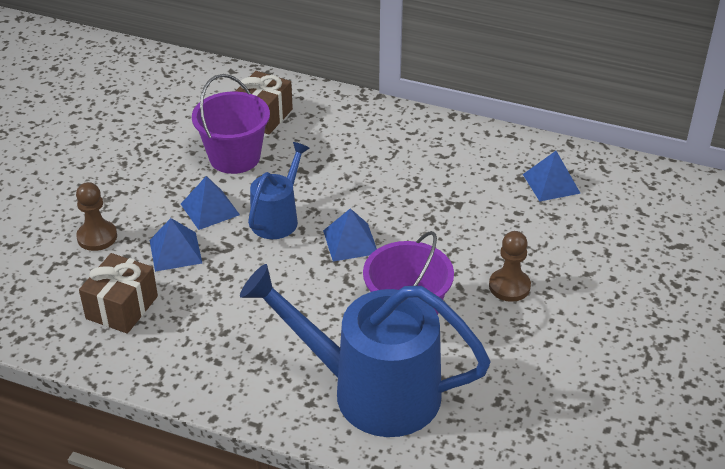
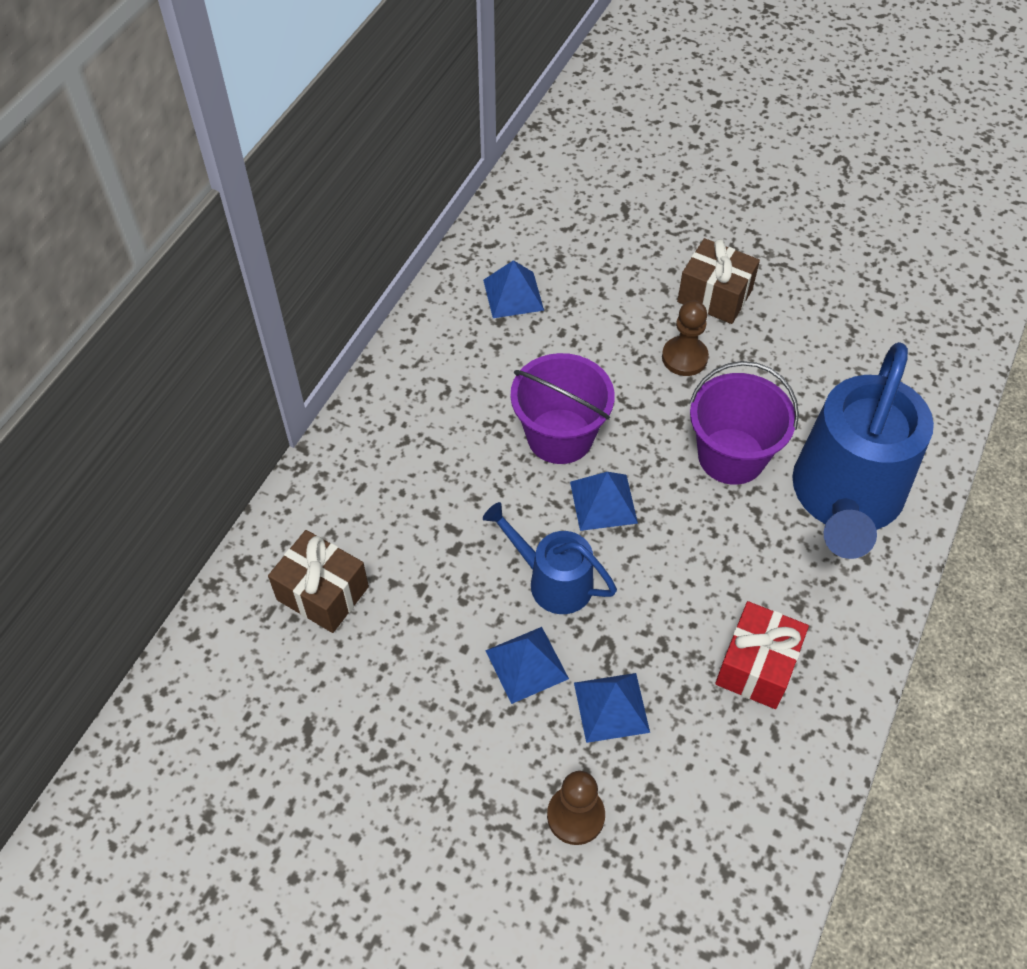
camera: 85 degrees left, 15 degrees up
brown gift [79,253,158,334] -> brown gift moved to [677,238,760,324]
purple bucket [192,74,270,174] -> purple bucket moved to [510,353,615,464]
none -> red gift [715,601,809,709]

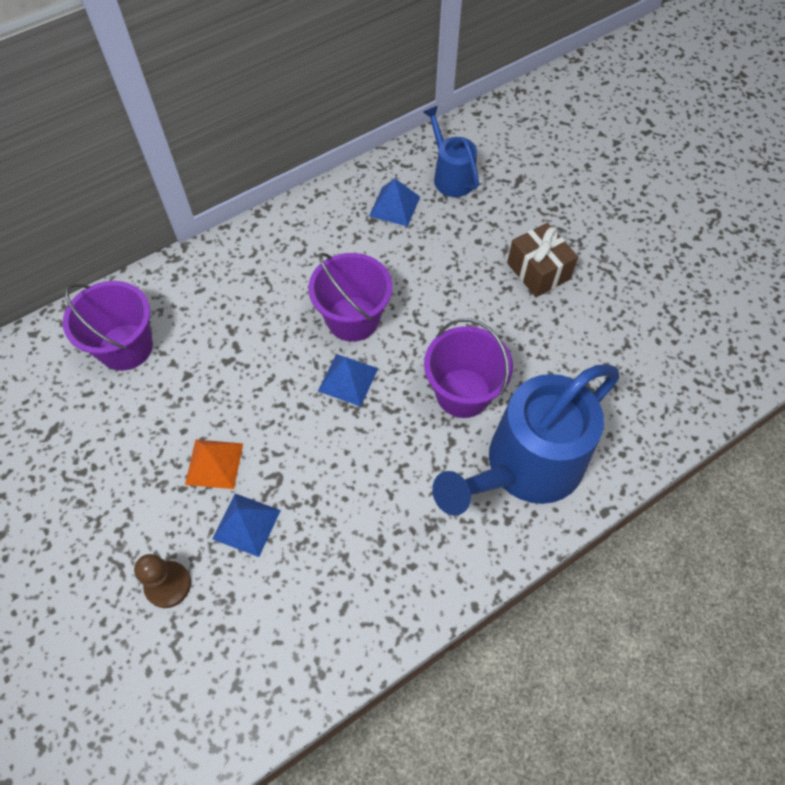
camera: 30 degrees right, 5 degrees up
brown gift [268,530,369,633] -> purple bucket [63,281,153,371]
blue watering can [483,502,617,614] -> blue watering can moved to [423,106,479,197]
blue pyramid [485,627,569,704] -> orange pyramid [185,440,243,489]
brown pawn [662,301,709,376] -> none
red gift [715,601,809,709] -> none

